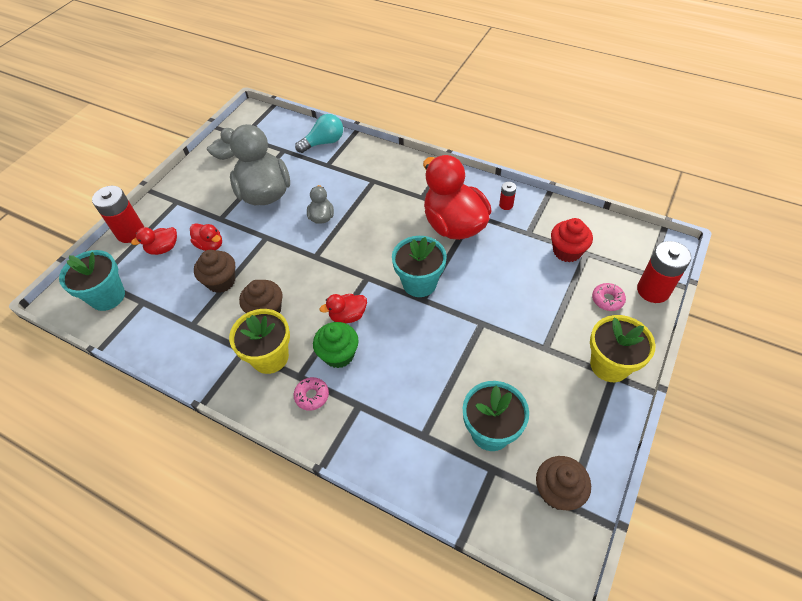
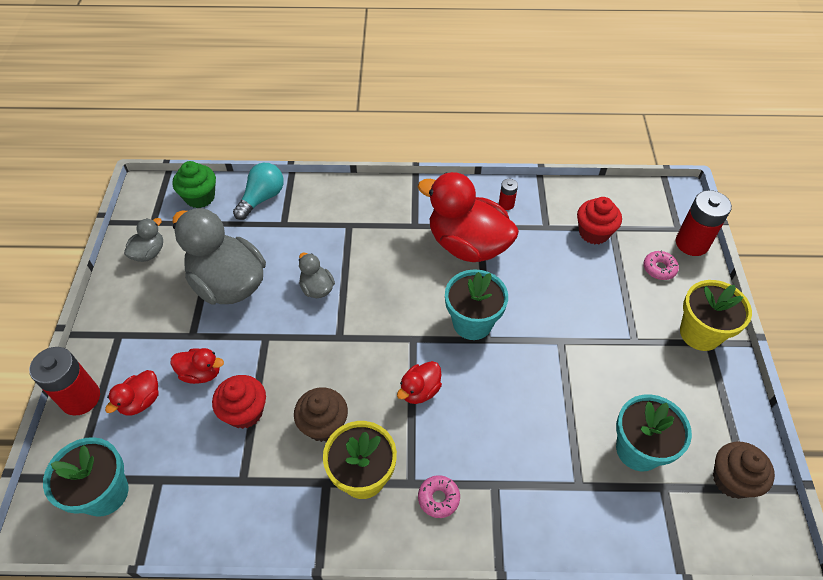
camera: 30 degrees left, 0 degrees up
brown cupcake [194,250,235,293] -> red cupcake [212,375,266,429]
green cupcake [313,322,359,368] -> green cupcake moved to [173,161,216,208]

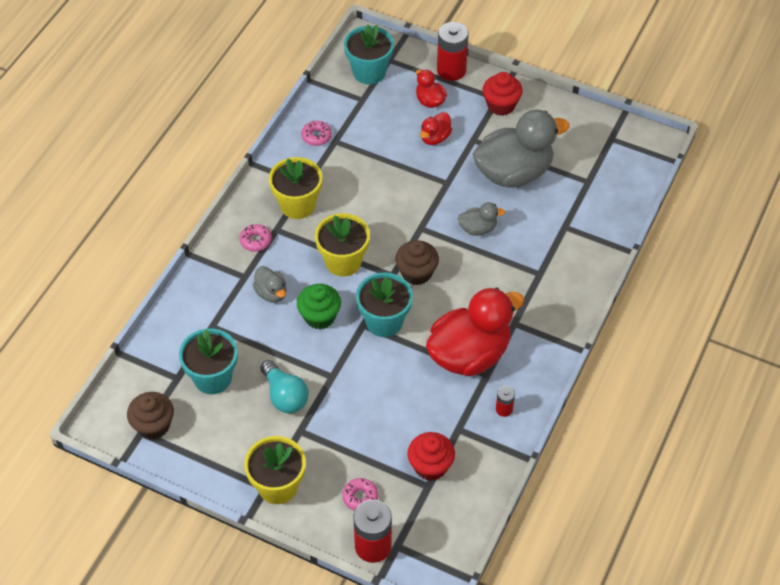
camera: 115 degrees right, 0 degrees up
grey duck [124,218,163,262] -> grey duck moved to [253,266,286,303]
green cupcake [173,161,216,208] -> green cupcake moved to [297,284,341,329]
red cupcake [212,375,266,429] -> red cupcake moved to [483,72,523,116]
turquoise light bulb [233,163,284,220] -> turquoise light bulb moved to [260,360,309,413]
brown cupcake [294,387,348,442] -> brown cupcake moved to [395,240,439,285]
red duck [397,361,442,404] -> yellow flower pot [315,213,370,277]
none -> pink donut [301,120,332,146]

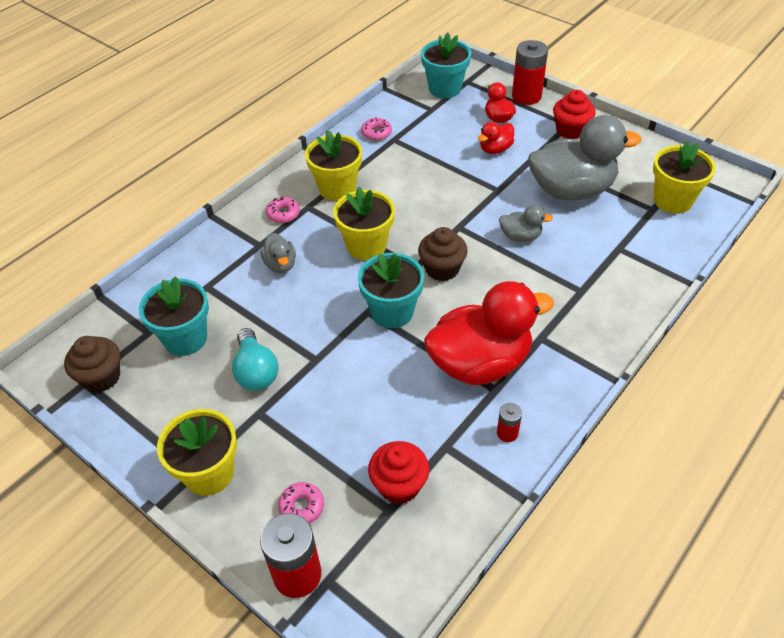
camera: 15 degrees right, 5 degrees down
green cupcake [297,284,341,329] -> none
none -> yellow flower pot [653,141,716,214]

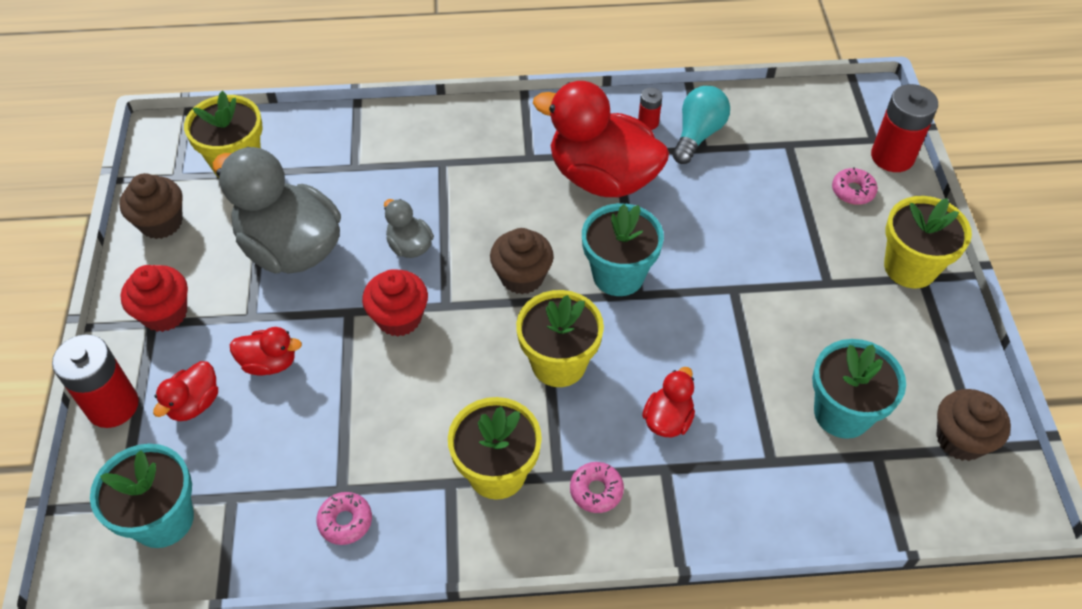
camera: 135 degrees left, 5 degrees up
turquoise light bulb [232,328,279,391] -> turquoise light bulb moved to [673,86,730,164]
grey duck [260,233,296,273] -> red duck [642,367,695,437]
red cupcake [368,441,429,504] -> red cupcake moved to [362,269,428,337]
none -> brown cupcake [120,173,182,239]

